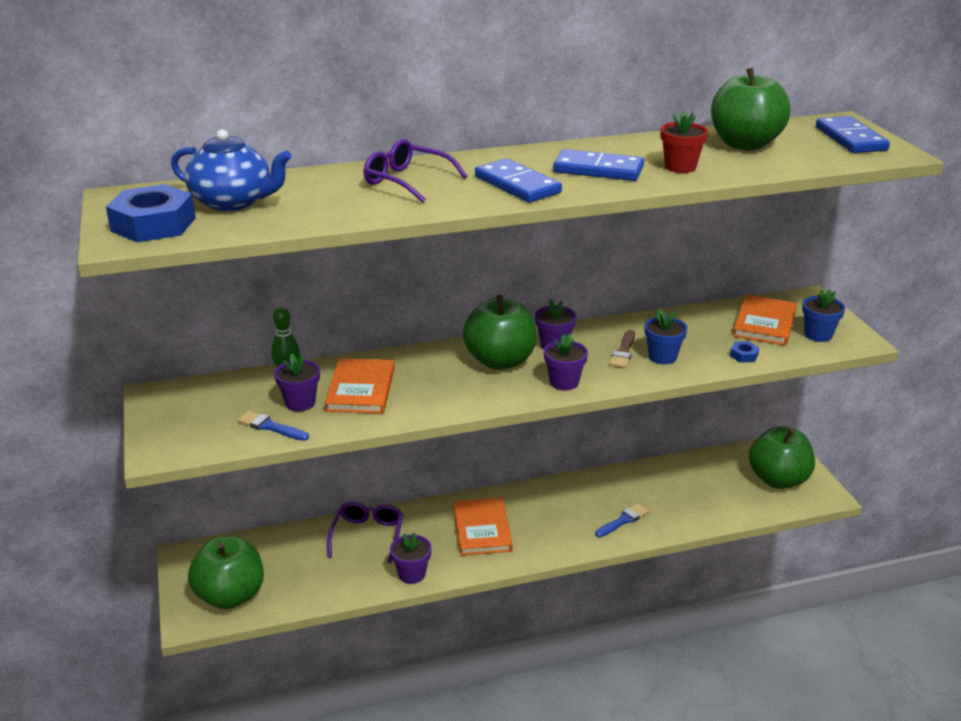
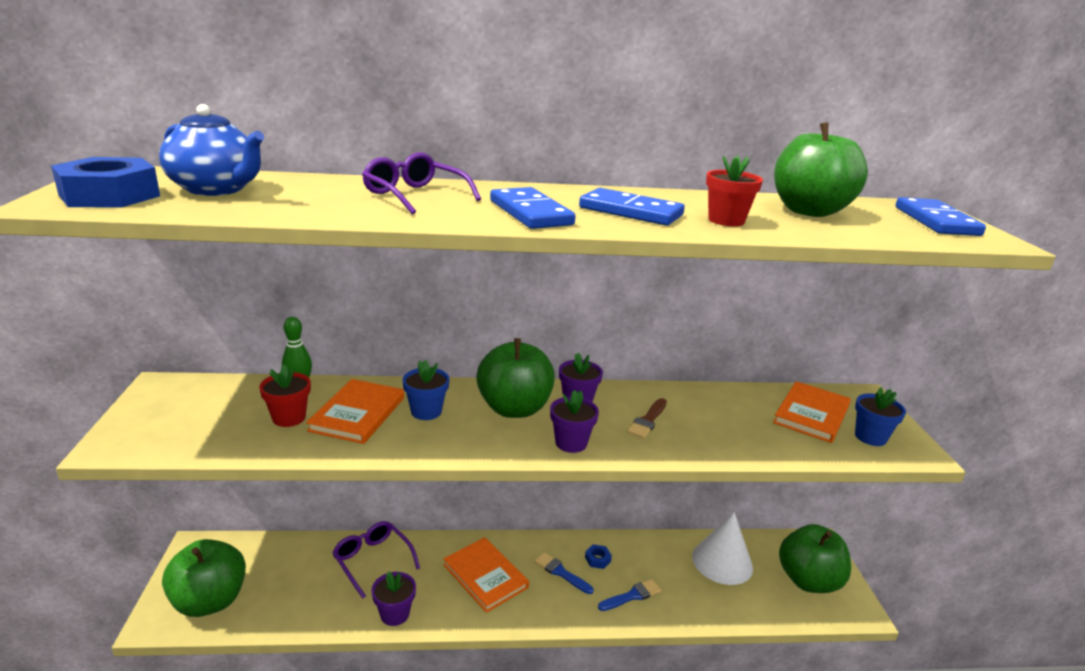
camera: 10 degrees right, 5 degrees down
blue brush [238,410,309,441] -> blue brush moved to [534,552,594,594]
purple flower pot [274,353,320,411] -> red flower pot [259,365,311,427]
purple glasses [327,502,403,563] -> purple glasses turned 60 degrees counterclockwise [332,521,420,599]
orange book [453,497,513,556] -> orange book turned 45 degrees counterclockwise [443,537,529,613]
blue flower pot [644,309,687,364] -> blue flower pot moved to [402,360,450,420]
blue nut [730,341,759,363] -> blue nut moved to [585,544,612,569]
none -> white cone [692,512,753,585]

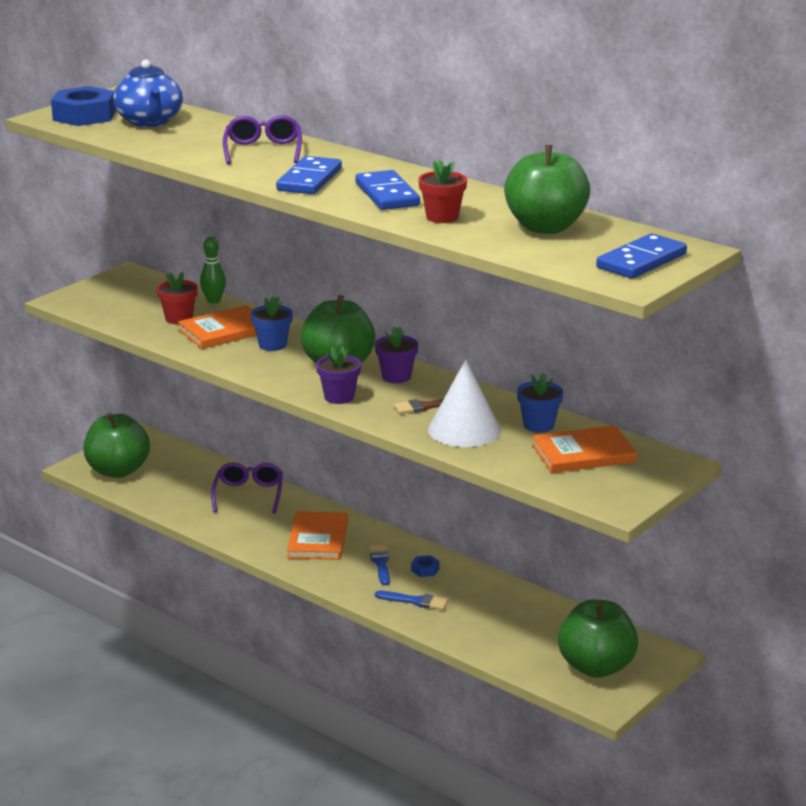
camera: 45 degrees right, 0 degrees up
purple flower pot [371,571,416,626] -> none
white cone [692,512,753,585] -> white cone moved to [428,359,501,447]
blue flower pot [855,387,906,446] -> blue flower pot moved to [517,373,563,433]

